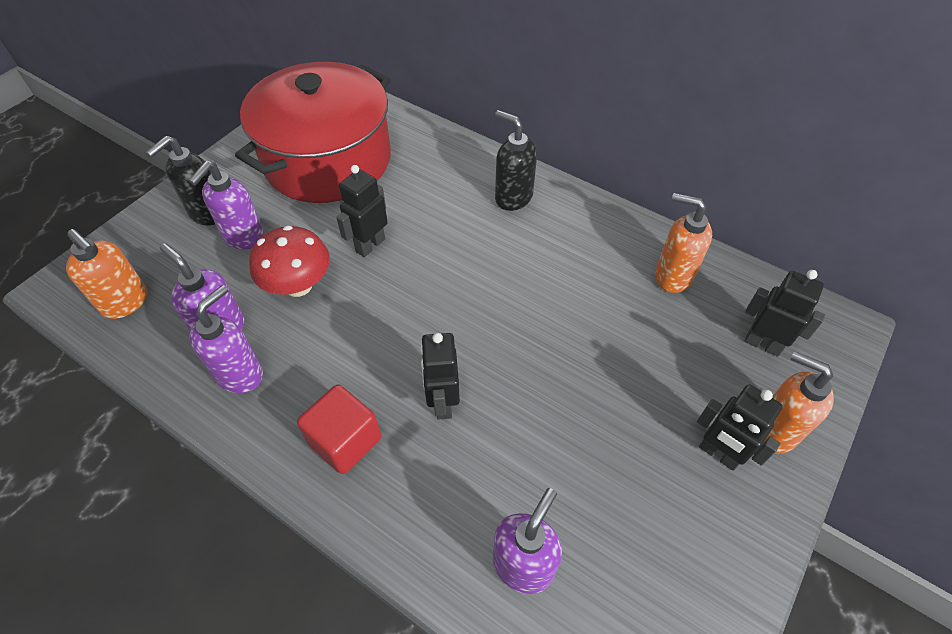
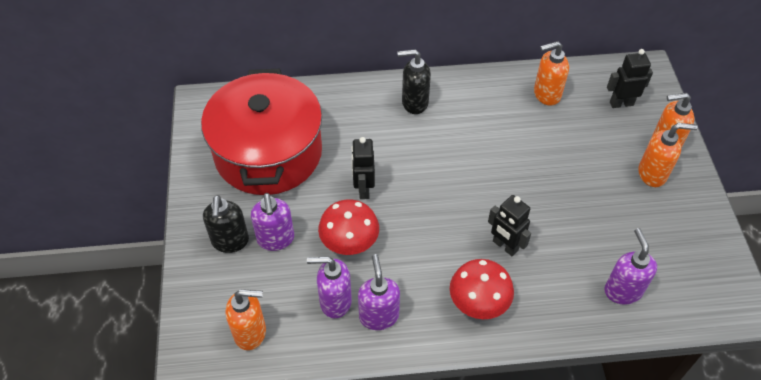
camera: 40 degrees left, 0 degrees up
red cube [297,384,381,474] -> red mushroom [450,259,514,319]
black robot [697,384,783,471] -> orange soap dispenser [638,123,698,187]

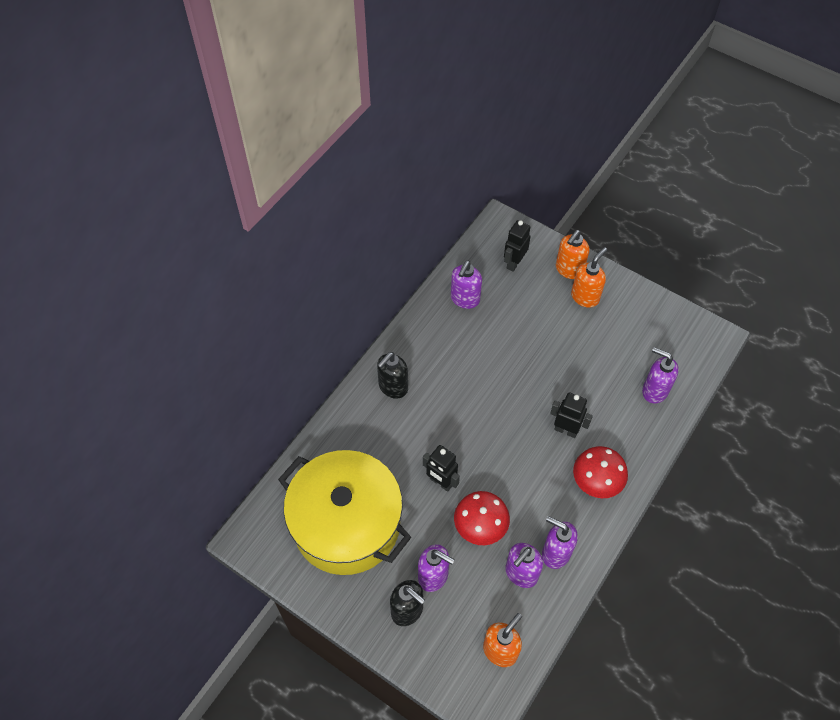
camera: 50 degrees left, 5 degrees up
red pot [201,69,322,195] -> yellow pot [278,450,411,575]
black robot [488,195,531,256] -> black robot turned 150 degrees counterclockwise [550,393,593,438]
orange soap dispenser [534,41,569,106] -> purple soap dispenser [451,261,482,309]

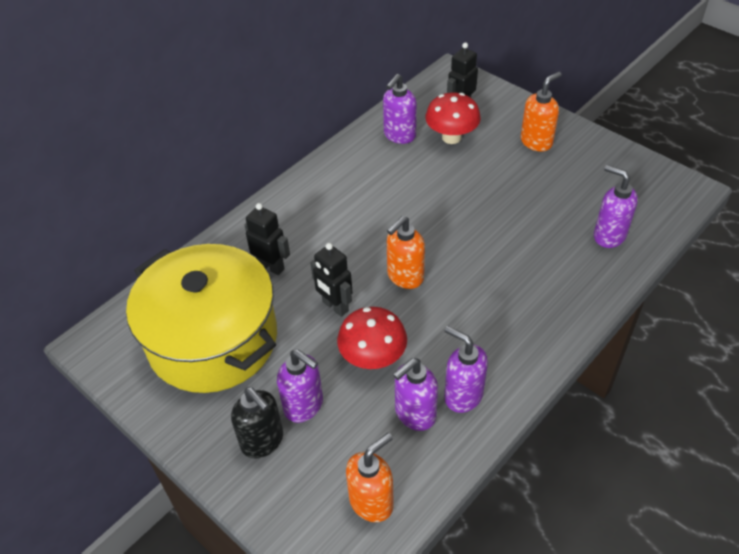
camera: 10 degrees right, 10 degrees down
black soap dispenser [377,352,408,399] -> none
black robot [550,393,593,438] -> black robot moved to [245,203,290,275]
orange soap dispenser [556,230,589,279] -> orange soap dispenser moved to [387,216,425,289]
red mushroom [573,446,628,498] -> red mushroom moved to [425,92,481,144]

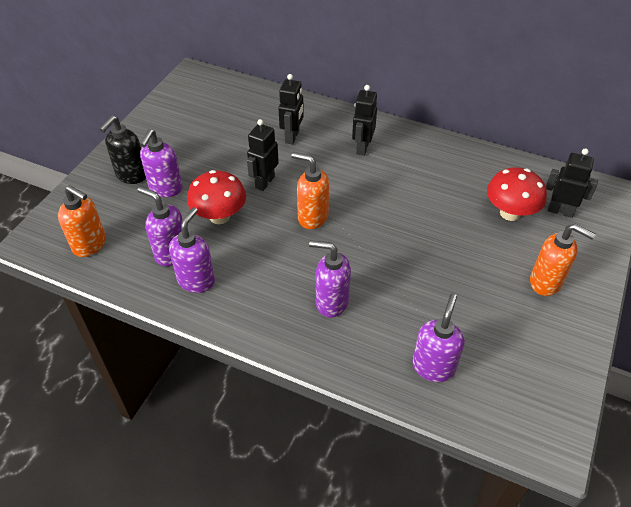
camera: 70 degrees right, 0 degrees up
yellow pot [126,244,277,393] -> none
purple soap dispenser [383,74,417,144] -> purple soap dispenser moved to [309,240,351,318]
none -> black robot [352,85,377,156]

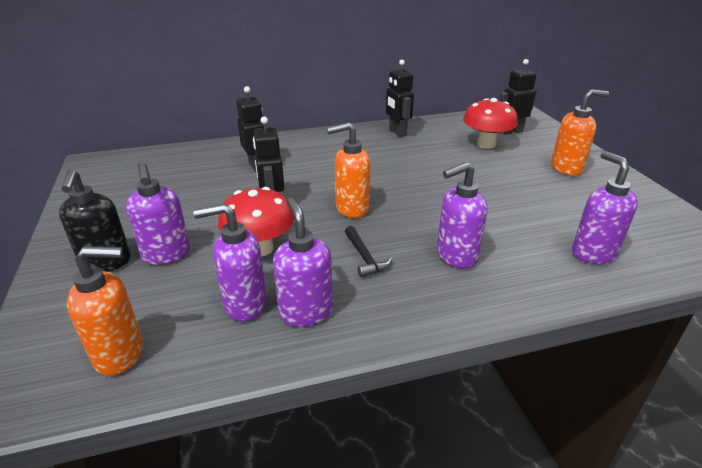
camera: 40 degrees left, 15 degrees down
black robot [352,85,377,156] -> black robot moved to [386,60,414,137]
none -> black hammer [345,226,392,278]

